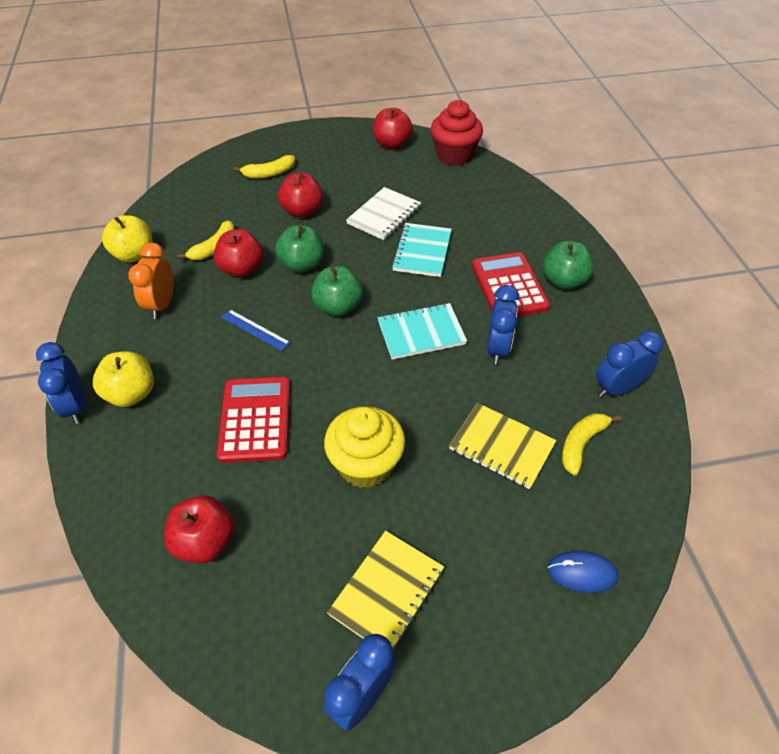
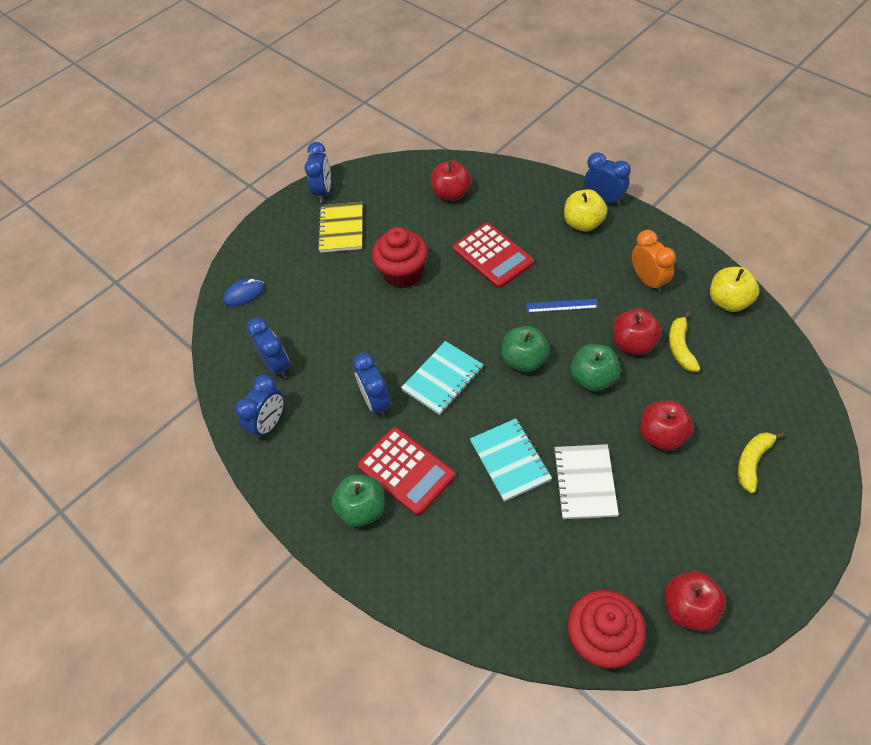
camera: 150 degrees right, 5 degrees up
yellow cupcake [324,406,405,488] -> red cupcake [372,227,428,288]
yellow notebook [449,403,557,489] -> none
yellow banana [562,413,621,476] -> blue clock [247,318,290,379]

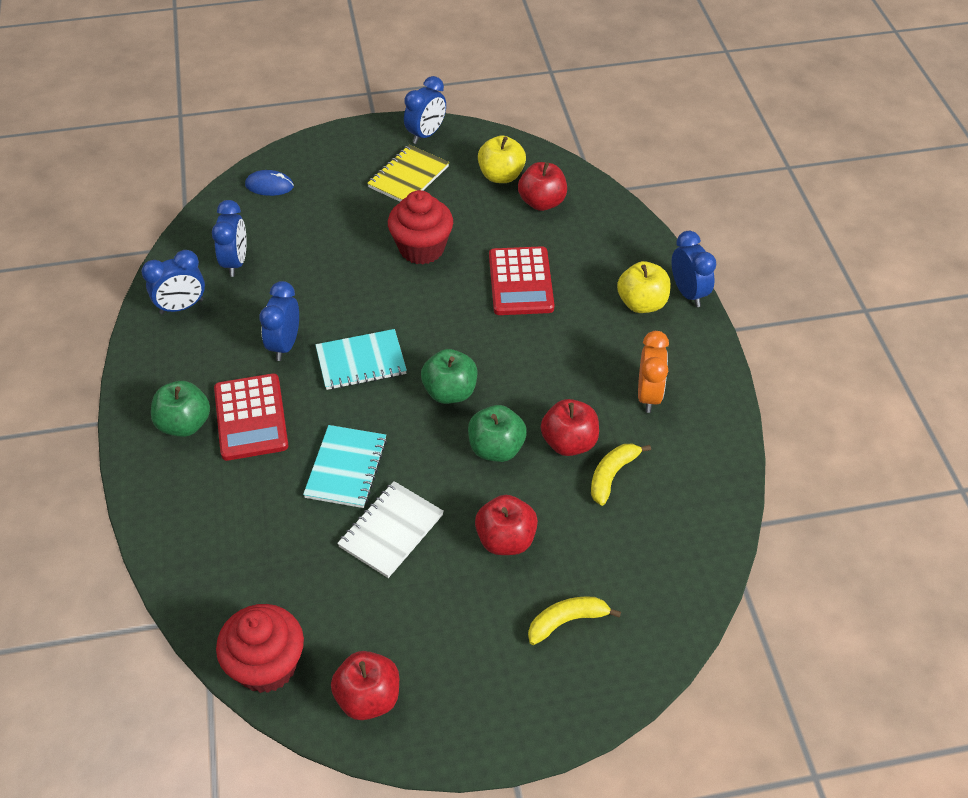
camera: 30 degrees right, 5 degrees down
blue ruler [526,299,598,313] -> none
yellow apple [710,267,759,312] -> yellow apple moved to [478,135,526,183]

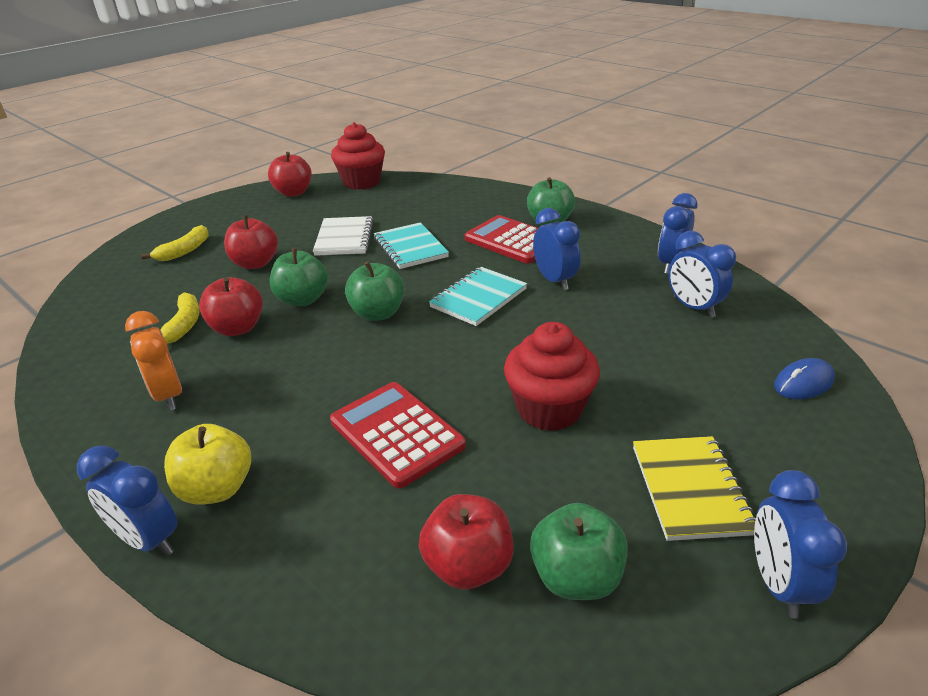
camera: 145 degrees right, 15 degrees down
yellow apple [478,135,526,183] -> green apple [530,503,628,600]

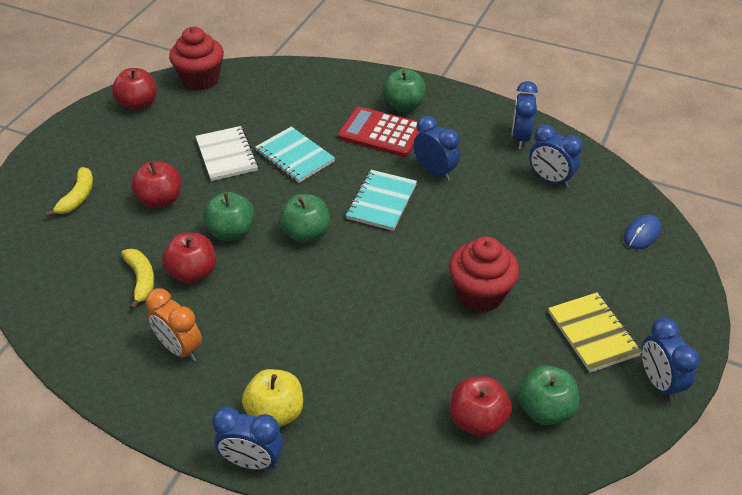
camera: 20 degrees left, 10 degrees up
red calculator [330,382,466,488] -> none

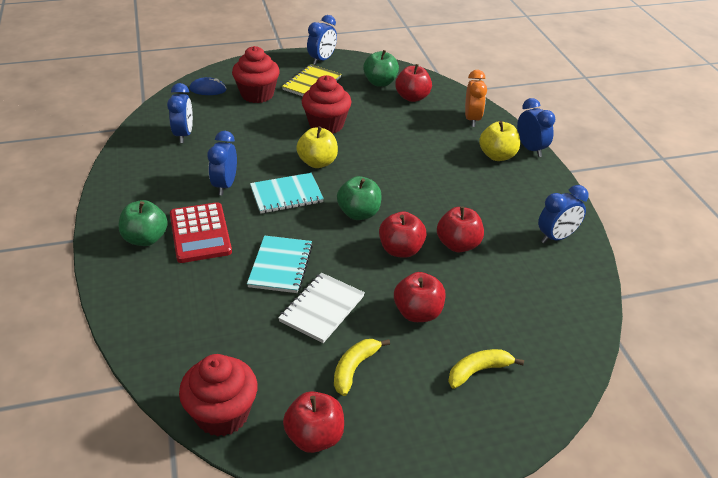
camera: 130 degrees left, 5 degrees down
yellow banana [121,249,155,310] -> yellow banana moved to [334,339,390,396]
orange clock [145,288,202,361] -> orange clock moved to [465,70,487,127]
green apple [203,192,255,241] -> red apple [379,212,427,258]
blue clock [512,81,538,149] -> blue clock moved to [538,185,588,244]
none -> red cupcake [232,46,280,103]
none -> yellow apple [296,127,338,168]

